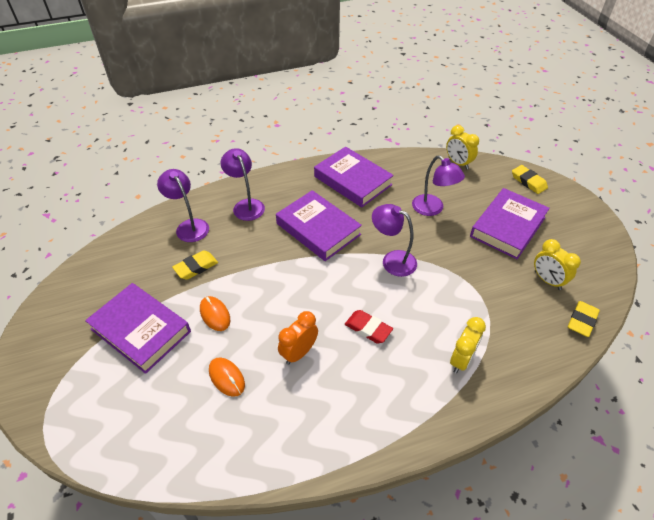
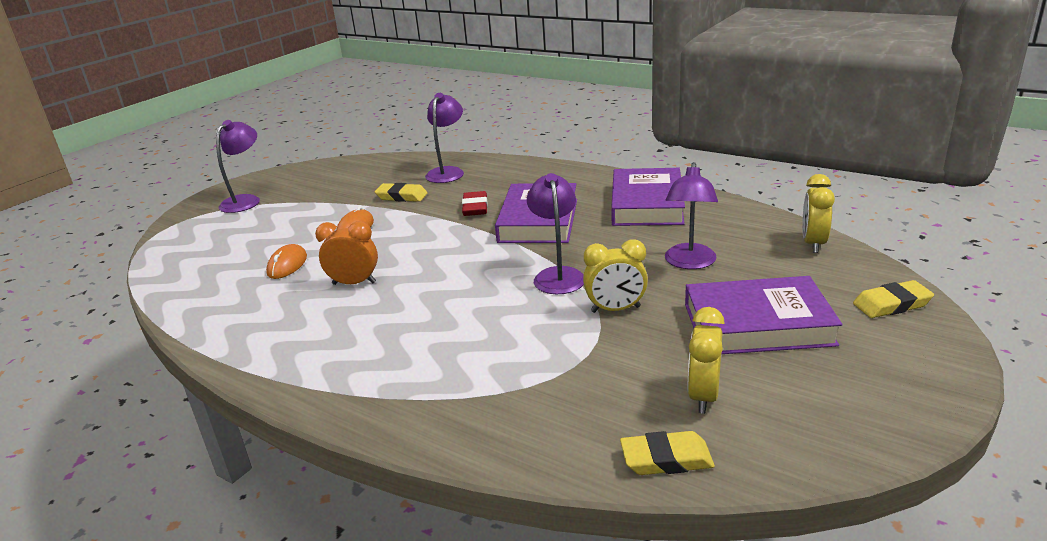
camera: 55 degrees right, 20 degrees down
purple book [85,283,191,374] -> none
purple lamp [221,148,265,221] -> purple lamp moved to [216,120,260,213]
red eraser [345,310,393,343] -> red eraser moved to [462,191,488,216]
yellow clock [450,317,486,373] -> yellow clock moved to [583,239,648,313]
yellow eraser [512,165,548,194] -> yellow eraser turned 60 degrees clockwise [853,280,934,318]

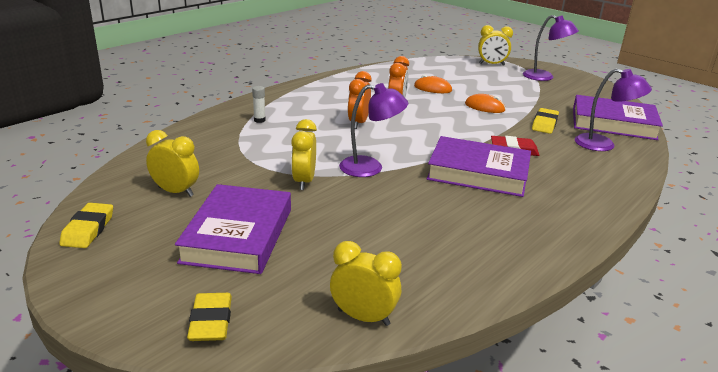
camera: 95 degrees right, 0 degrees up
purple book [611,168,685,226] -> purple book moved to [573,95,663,140]
yellow eraser [620,431,715,475] -> yellow eraser moved to [59,203,113,248]
purple lamp [665,162,718,269] -> none
none -> white glue stick [252,86,266,123]
none -> orange clock [348,71,372,129]
none -> yellow clock [478,25,513,66]

